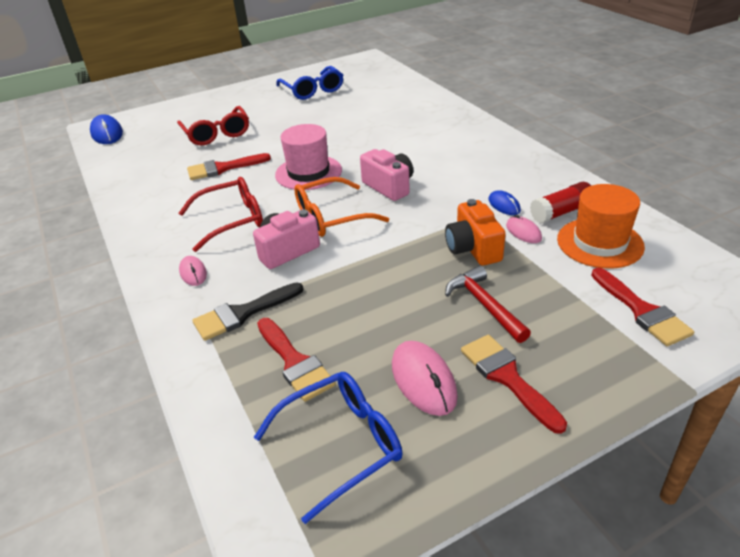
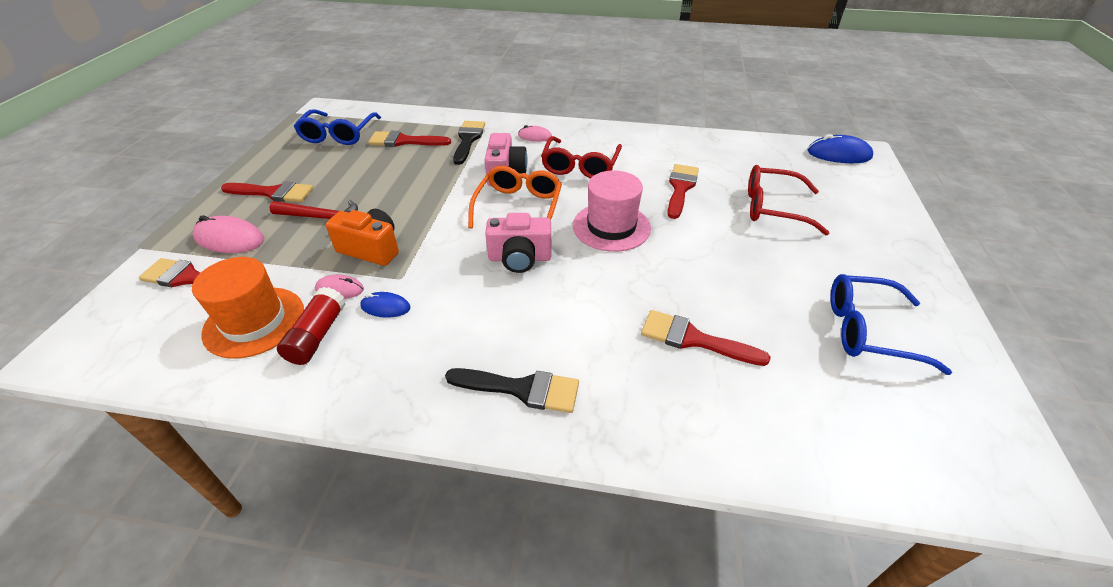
camera: 125 degrees right, 5 degrees up
pink mouse [392,341,458,416] -> pink mouse moved to [193,215,264,253]
none -> black brush [445,368,579,413]
none -> red brush [641,310,771,366]

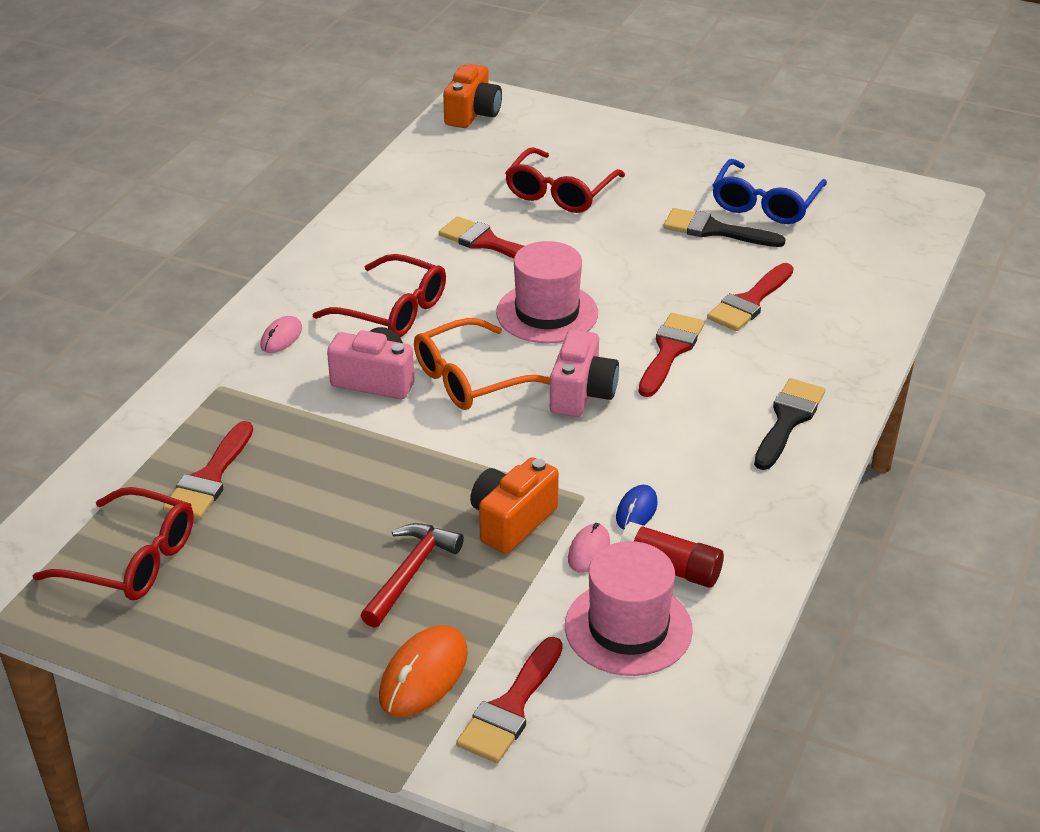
camera: 75 degrees left, 5 degrees down
orange hat [192,257,304,359] -> pink hat [565,541,693,676]
pink mouse [193,215,264,253] -> orange mouse [379,625,468,717]
red brush [221,181,314,202] -> red brush moved to [638,313,705,397]
blue glasses [294,109,381,145] -> red glasses [32,487,194,600]
black brush [453,121,485,165] -> black brush moved to [663,208,786,247]
orange glasses [468,166,562,229] -> orange glasses turned 60 degrees counterclockwise [414,318,550,410]
blue mouse [808,134,873,163] -> orange camera [443,64,502,128]

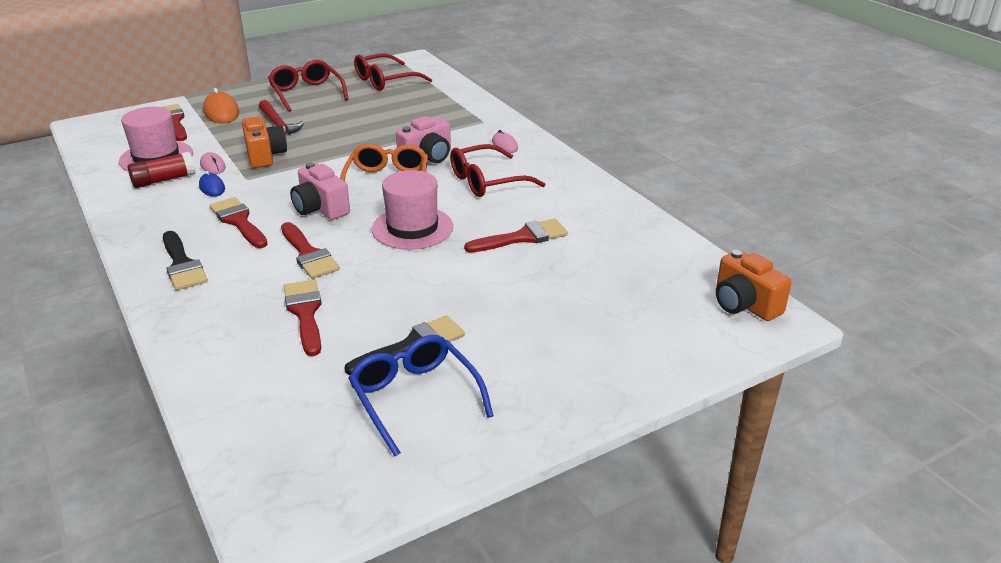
camera: 125 degrees right, 5 degrees down
red brush [163,421,253,519] -> red brush moved to [209,197,268,248]
red glasses [505,148,625,213] -> red glasses moved to [268,60,349,112]

